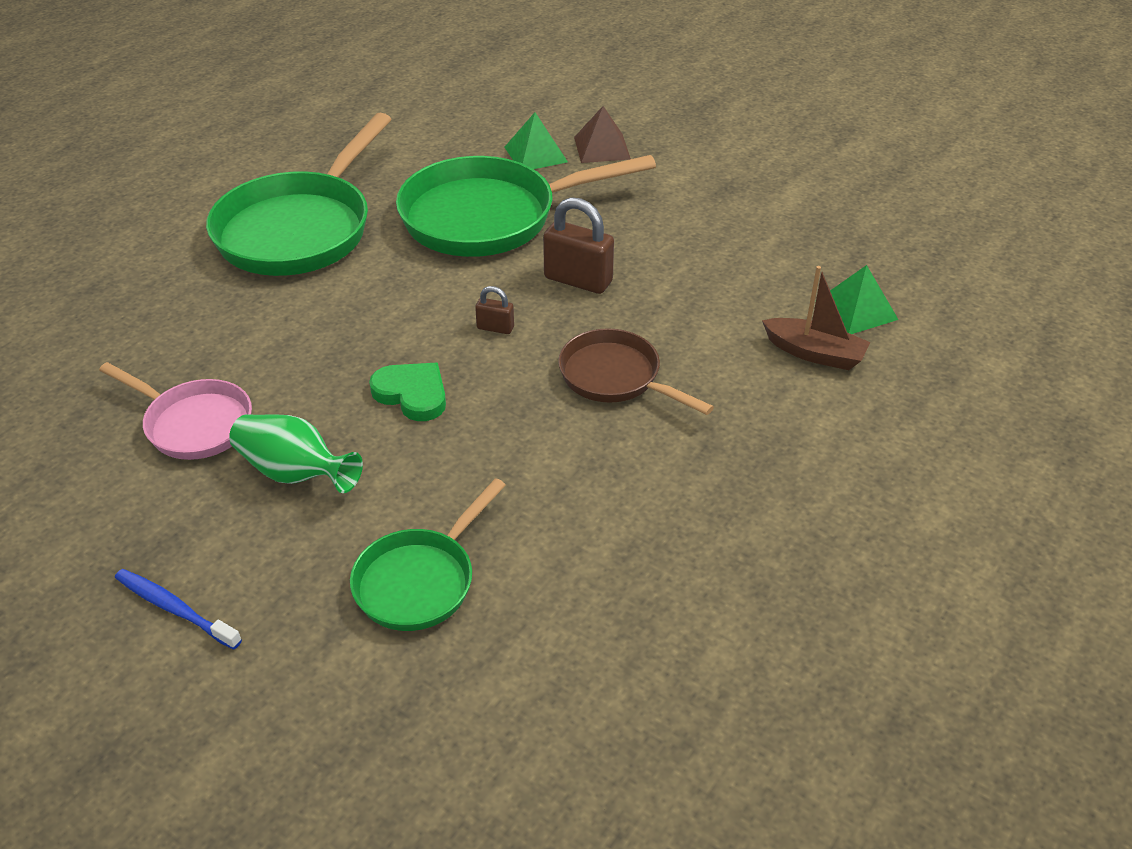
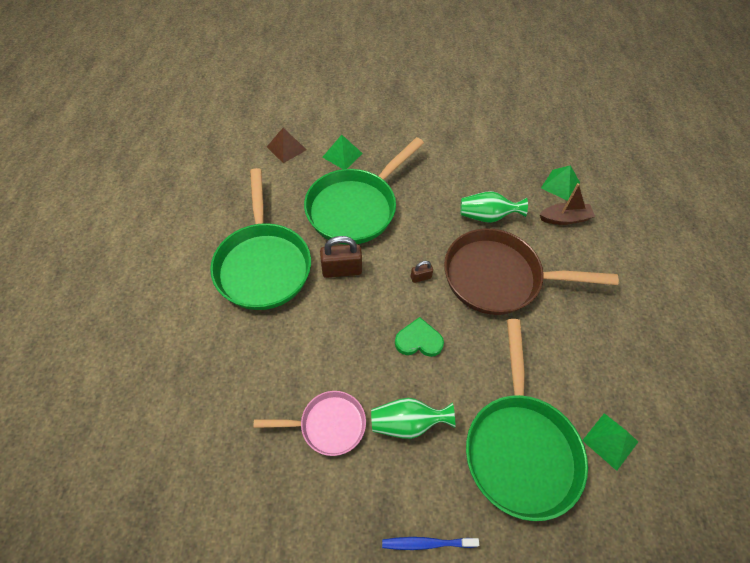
camera: 35 degrees left, 15 degrees up
green pan [350,478,506,631] -> green pan [466,319,588,521], size x1.79
brown padlock [543,197,614,294] -> brown padlock moved to [320,236,362,278]
brown pan [558,328,714,415] -> brown pan [444,228,619,315], size x1.79
brown pyramid [574,106,631,163] -> brown pyramid moved to [267,128,307,163]
none -> green vase [461,191,528,223]
none -> green pyramid [582,413,638,471]

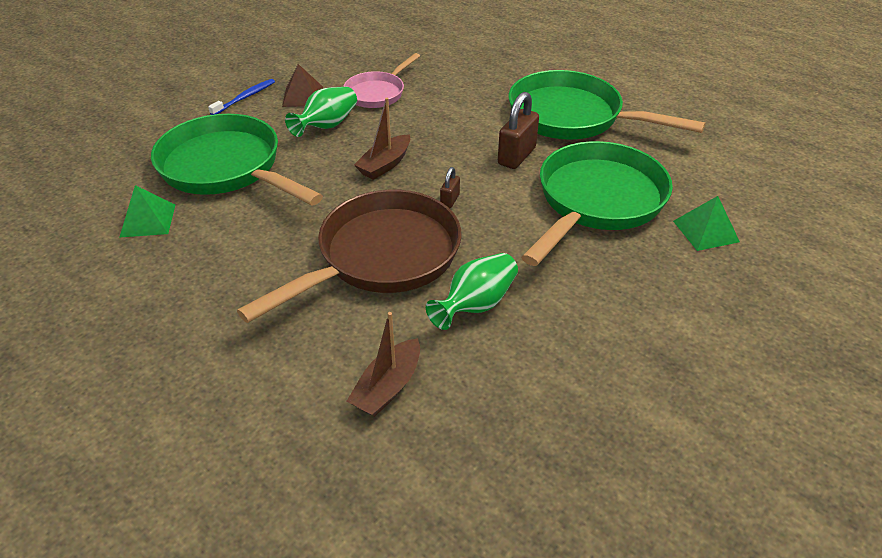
camera: 130 degrees right, 15 degrees down
brown pyramid [267,128,307,163] -> brown pyramid moved to [282,64,323,107]
green pan [304,137,424,245] -> green pan turned 45 degrees clockwise [521,141,673,266]
green heart [395,317,444,357] -> brown boat [354,98,410,180]
green pyramid [541,165,580,201] -> none

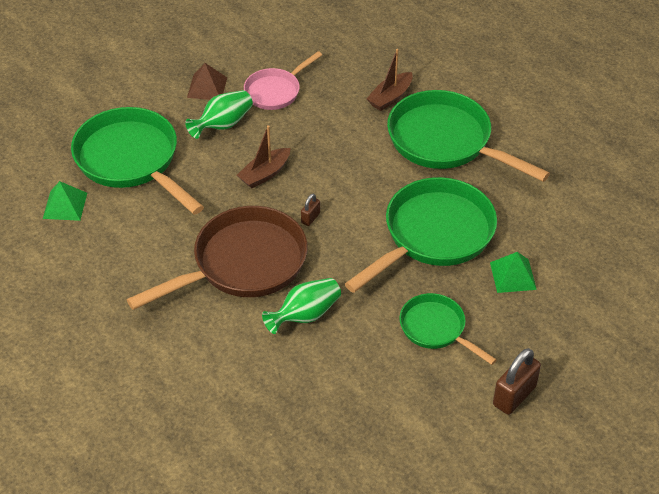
camera: 10 degrees right, 5 degrees up
blue toothbrush [208,79,275,115] -> none
brown boat [347,312,420,417] -> brown boat moved to [366,49,413,111]
brown padlock [498,92,539,169] -> brown padlock moved to [493,348,541,415]
none -> green pan [399,293,497,365]

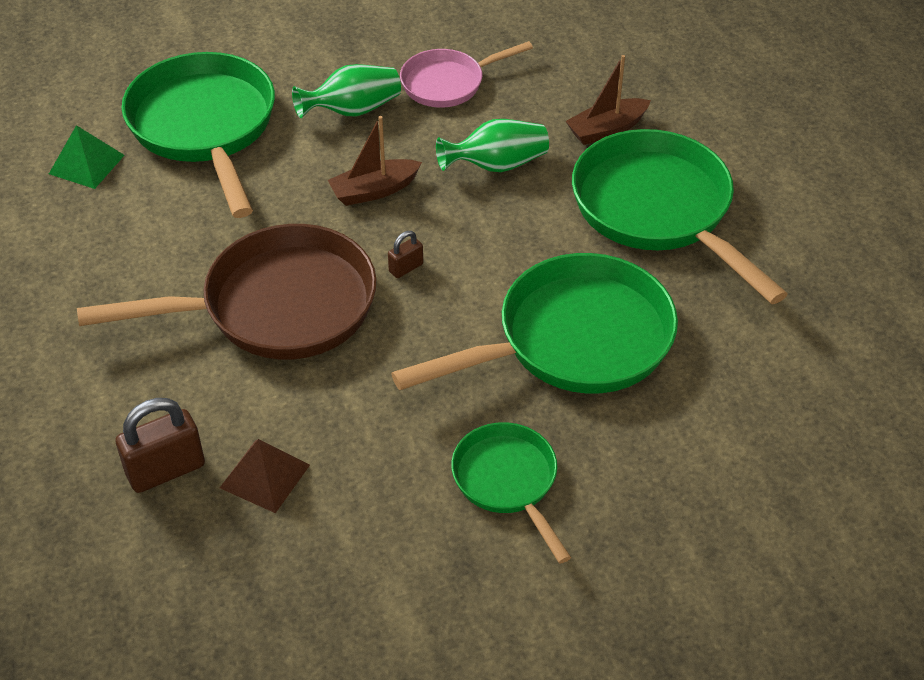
camera: 20 degrees right, 0 degrees up
brown pyramid [187,63,227,100] -> brown pyramid moved to [220,439,310,513]
green vase [262,278,341,334] -> green vase moved to [436,119,549,172]
green pyramid [490,252,537,293] -> none
brown padlock [493,348,541,415] -> brown padlock moved to [115,398,205,493]

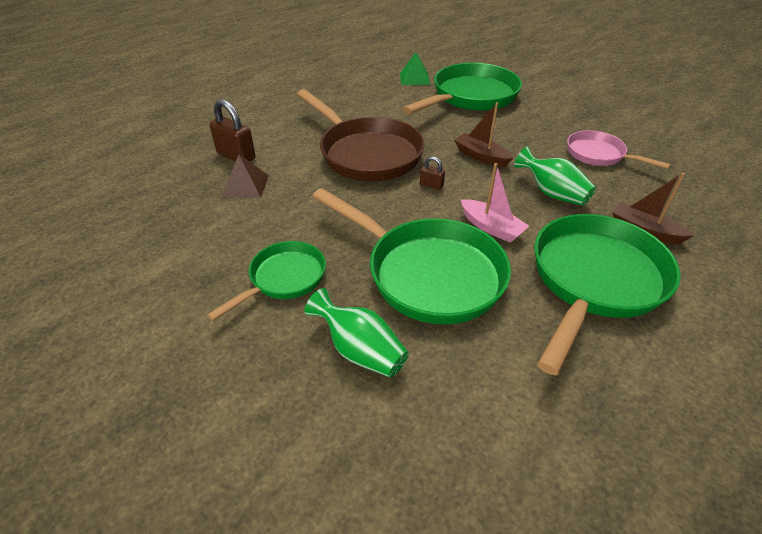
camera: 65 degrees right, 5 degrees down
green vase [292,64,401,118] -> green vase moved to [305,288,409,378]
none -> pink boat [461,163,529,243]

